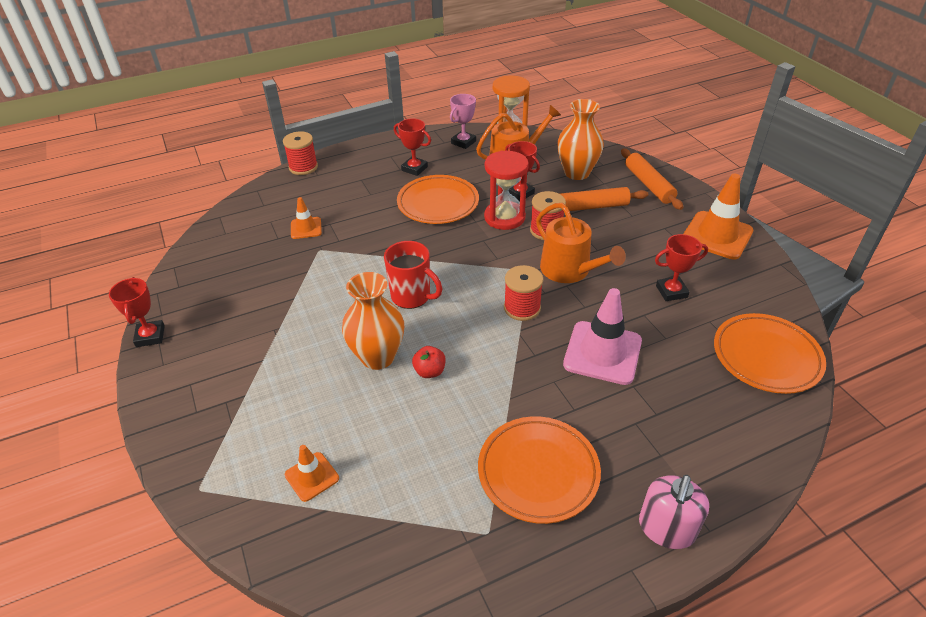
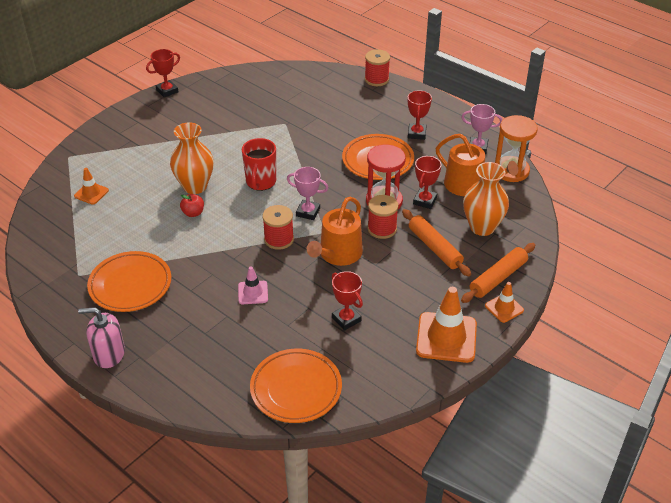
camera: 65 degrees right, 0 degrees up
orange traffic cone [291,197,322,239] -> orange traffic cone moved to [485,282,524,323]
pink traffic cone [563,288,642,385] -> pink traffic cone [238,267,268,304], size x0.53
none -> pink trophy [287,167,328,220]

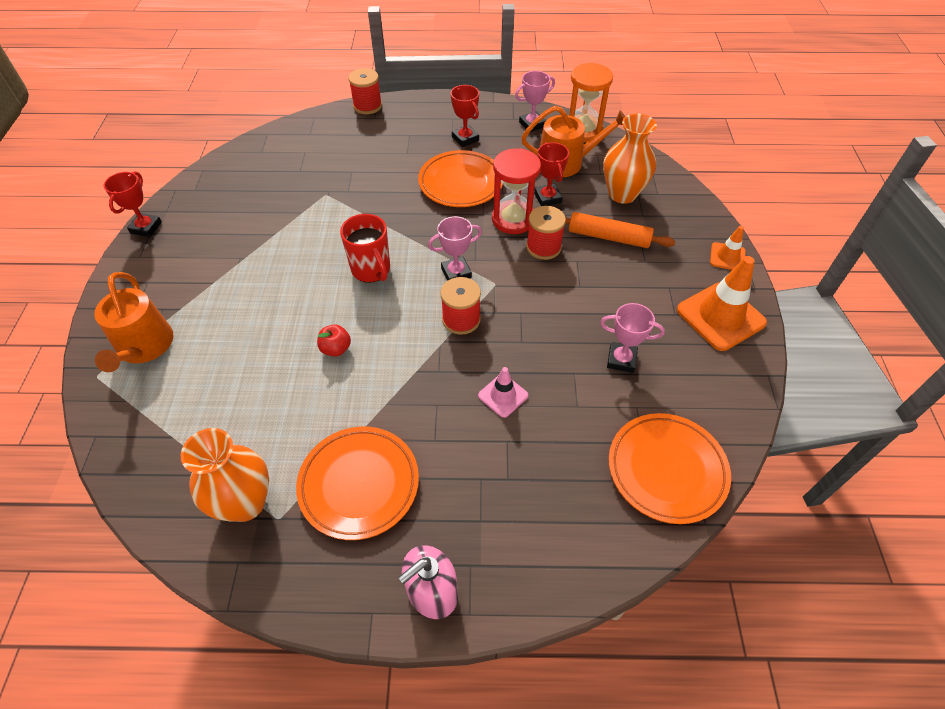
camera: 40 degrees left, 10 degrees up
orange traffic cone [74,168,109,205] -> none
orange vase [170,122,214,194] -> orange vase moved to [181,428,269,522]
orange watering can [307,197,363,266] -> orange watering can moved to [94,272,173,372]
red trophy [332,271,363,331] -> pink trophy [600,303,665,373]
orange rolling pin [461,243,535,303] -> none

